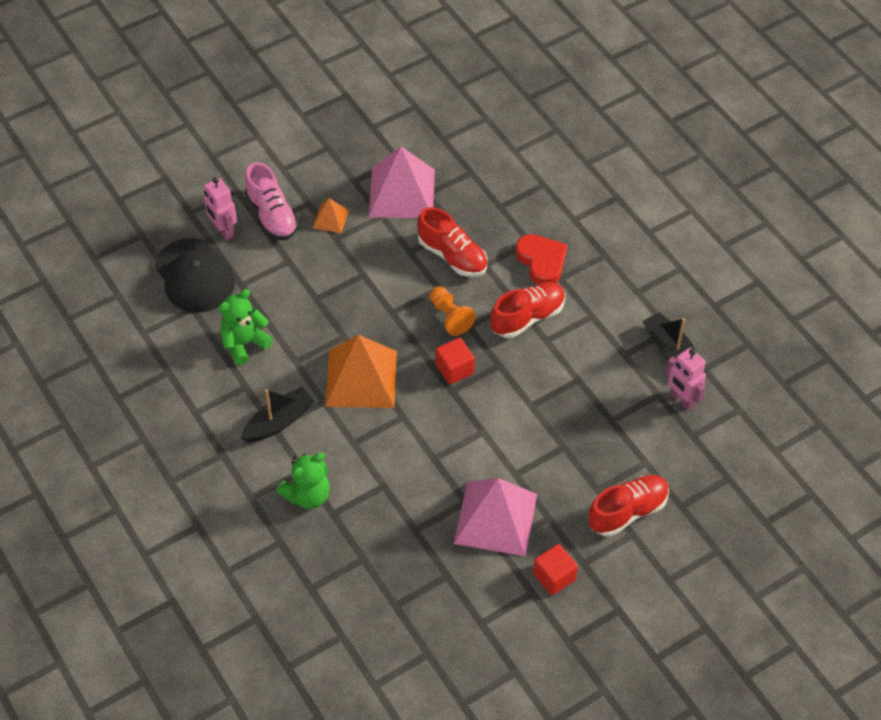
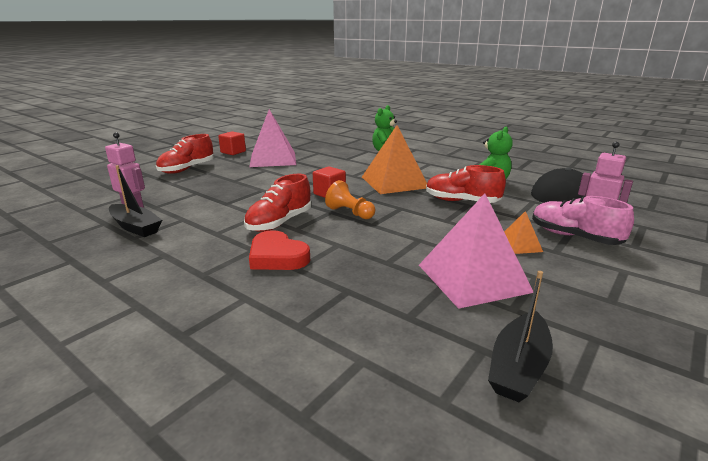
camera: 160 degrees right, 30 degrees down
black boat [241,387,315,442] -> black boat moved to [488,271,553,402]
red shoe [417,207,487,277] -> red shoe moved to [426,165,506,203]

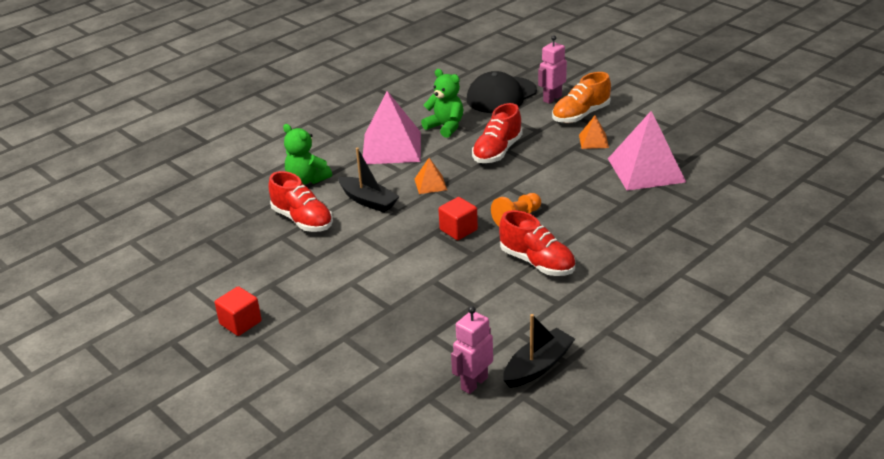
camera: 80 degrees left, 10 degrees up
red shoe [156,134,214,174] -> red shoe moved to [268,171,333,232]
pink pyramid [249,109,296,167] -> pink pyramid moved to [363,91,421,164]
red heart [249,230,310,270] -> none
orange pyramid [362,125,427,194] -> orange pyramid [415,158,447,194], size x0.47
black boat [488,271,553,402] -> black boat moved to [338,147,400,213]
pink shoe [532,196,634,245] -> orange shoe [552,72,611,123]

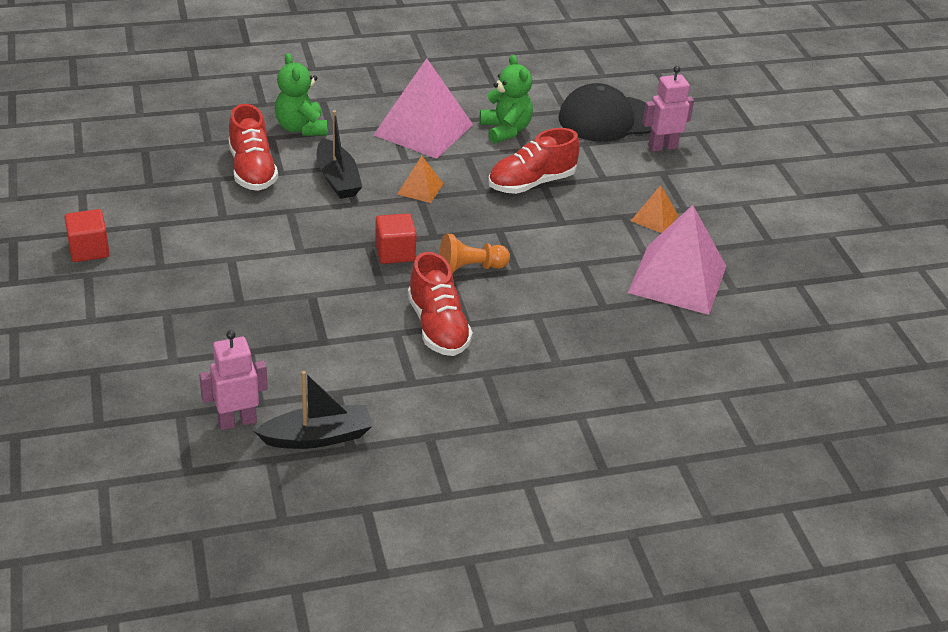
camera: 25 degrees right, 5 degrees up
orange shoe [552,72,611,123] -> none

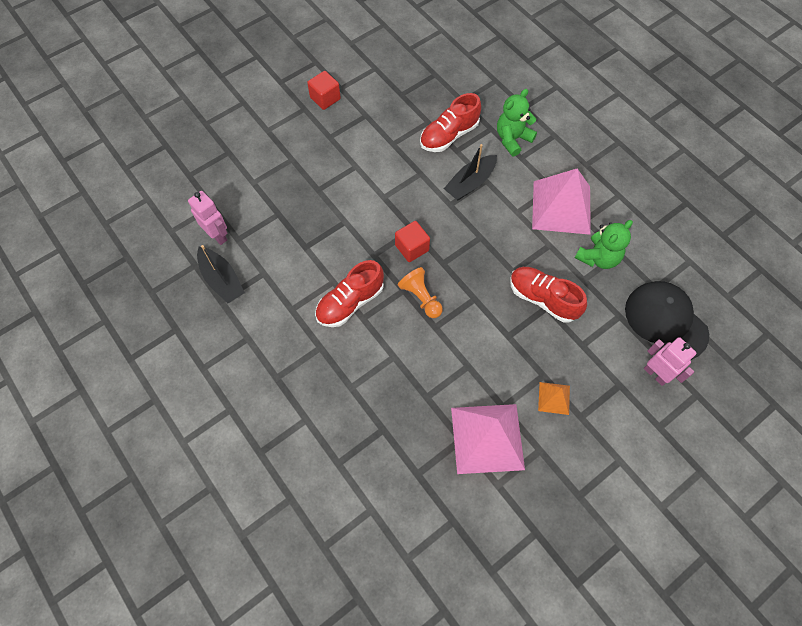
camera: 70 degrees right, 25 degrees up
orange pyramid [397,156,444,203] -> none

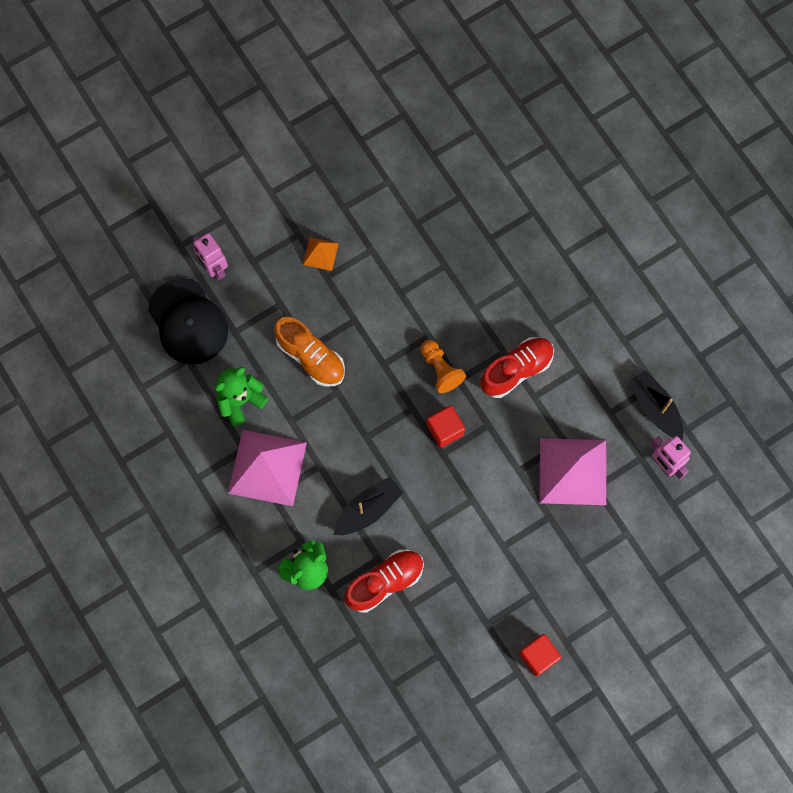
camera: 175 degrees left, 10 degrees up
pink pyramid [451,404,525,474] -> pink pyramid moved to [540,438,606,505]
red shoe [510,267,587,323] -> orange shoe [274,317,345,387]

